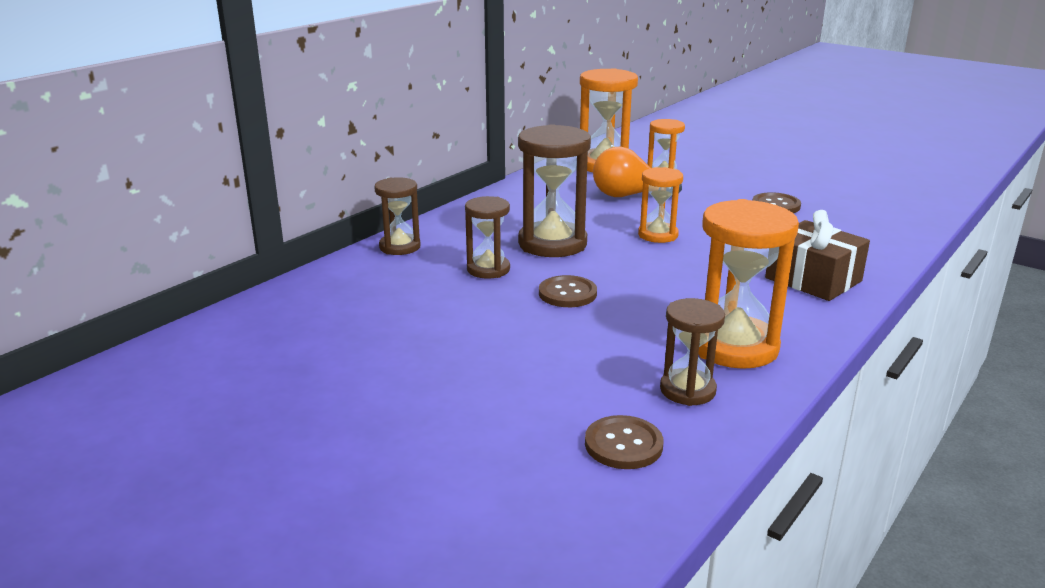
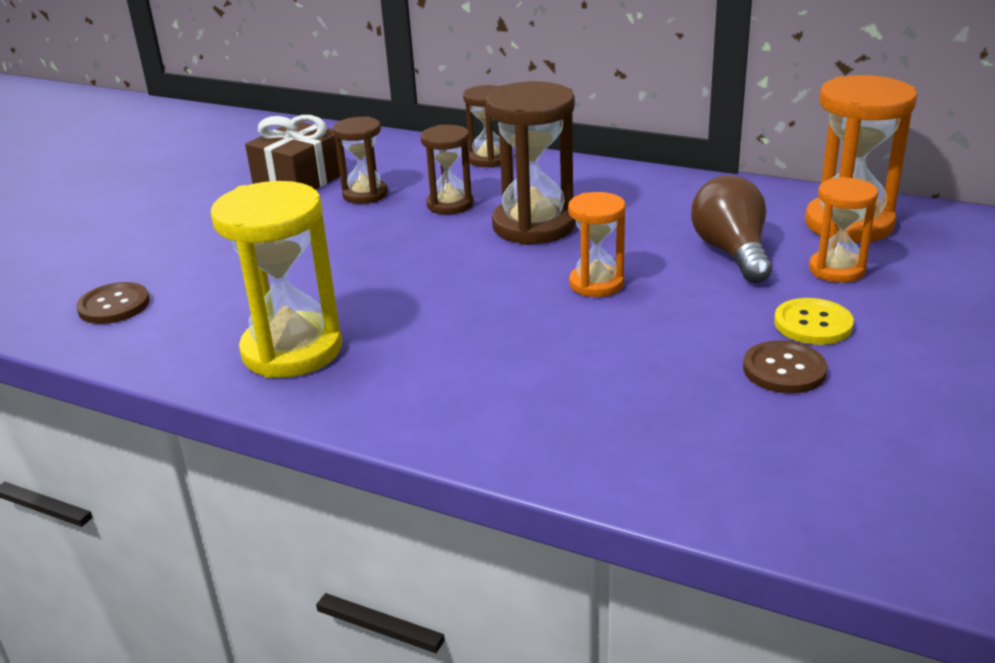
camera: 80 degrees right, 5 degrees up
brown button [539,275,597,307] -> none
orange light bulb [593,147,682,197] -> brown light bulb [691,175,772,283]
brown hourglass [660,298,725,406] -> brown hourglass moved to [333,116,388,204]
orange hourglass [698,199,799,369] -> yellow hourglass [210,181,342,378]
brown gift [765,210,870,301] -> brown gift moved to [245,115,347,190]
none -> yellow button [774,298,854,345]

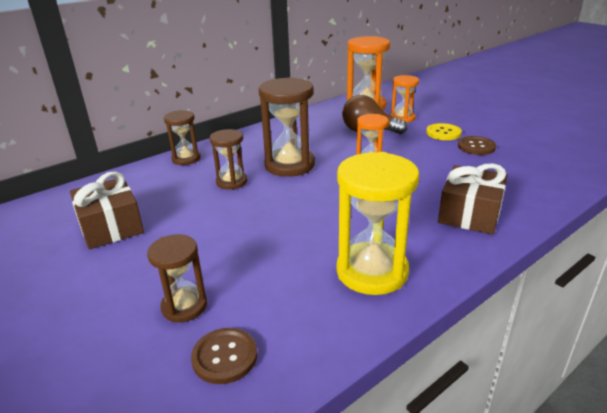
camera: 65 degrees left, 0 degrees up
brown hourglass [333,116,388,204] -> brown hourglass moved to [147,234,207,322]
none -> brown gift [438,163,507,235]

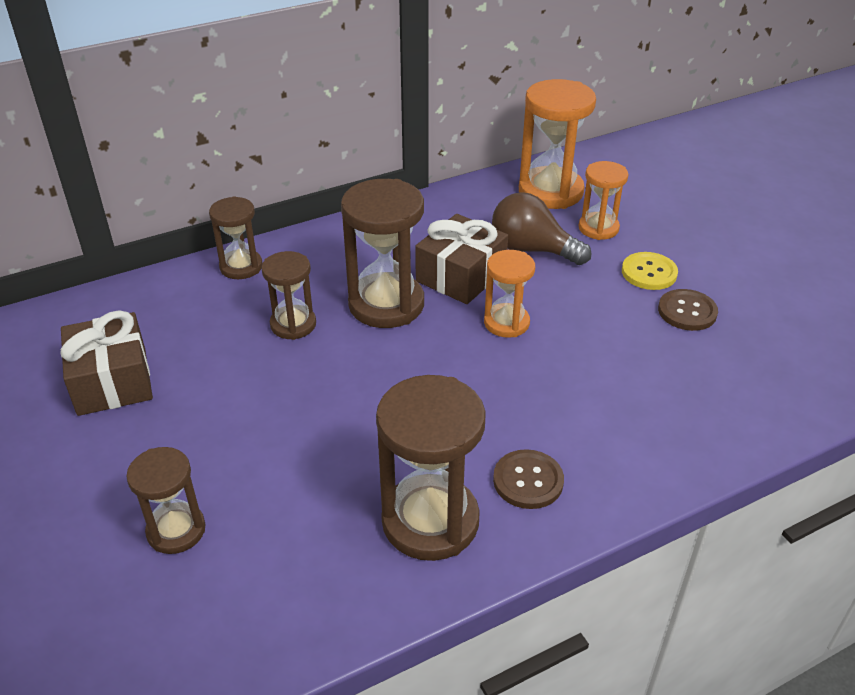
camera: 10 degrees right, 10 degrees up
brown button [191,328,257,384] -> brown button moved to [493,449,564,509]
yellow hourglass [337,152,419,295] -> brown hourglass [376,375,486,561]
brown gift [438,163,507,235] -> brown gift moved to [415,214,508,304]

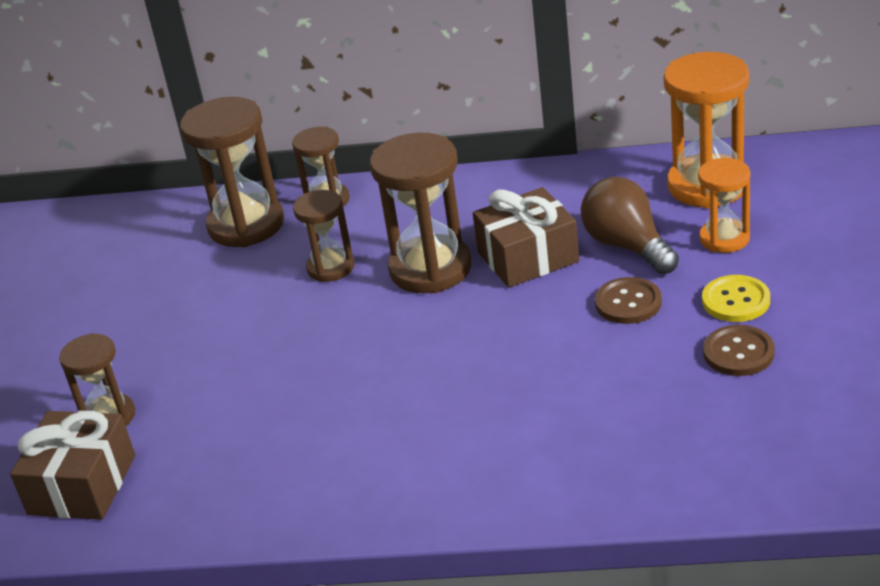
camera: 35 degrees right, 5 degrees down
brown gift [61,310,153,416] -> brown gift moved to [10,411,135,520]
brown hourglass [376,375,486,561] -> brown hourglass moved to [180,97,284,247]
orange hourglass [484,250,535,338] -> none
brown button [493,449,564,509] -> brown button moved to [595,277,662,324]

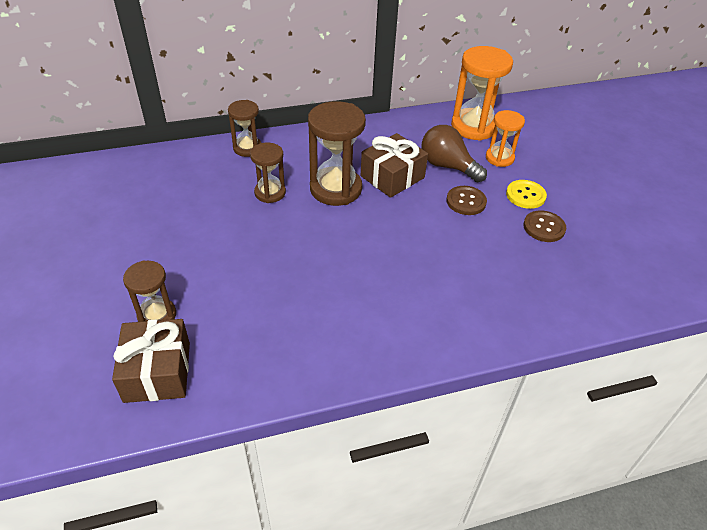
camera: 25 degrees left, 10 degrees up
brown hourglass [180,97,284,247] -> none

